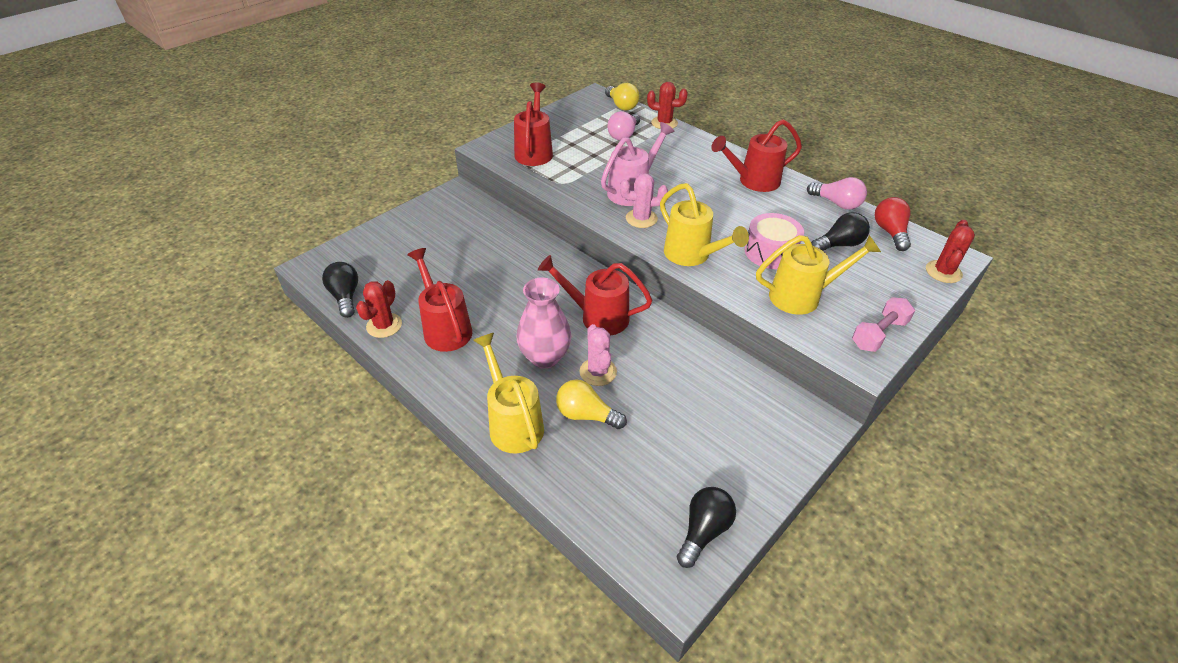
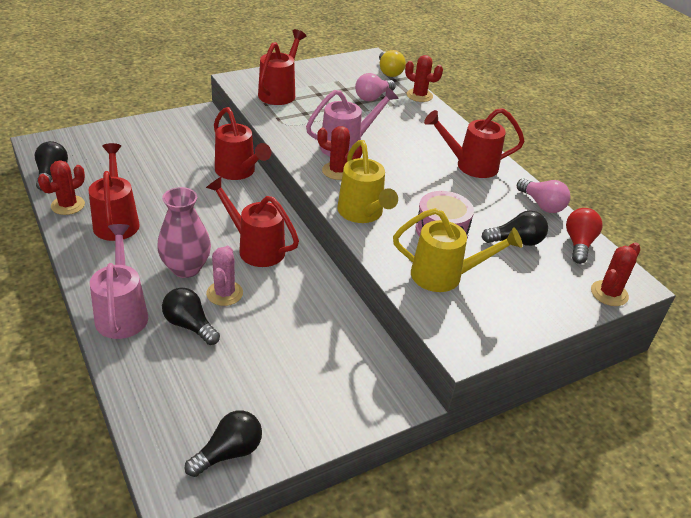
camera: 15 degrees right, 5 degrees down
yellow watering can [473,333,544,454] -> pink watering can [90,224,148,339]
yellow light bulb [556,379,627,429] -> black light bulb [162,287,220,345]
pink cactus [620,173,668,228] -> red cactus [317,126,362,180]
pink dumbbell [852,297,915,352] -> none
none -> red watering can [214,107,271,180]

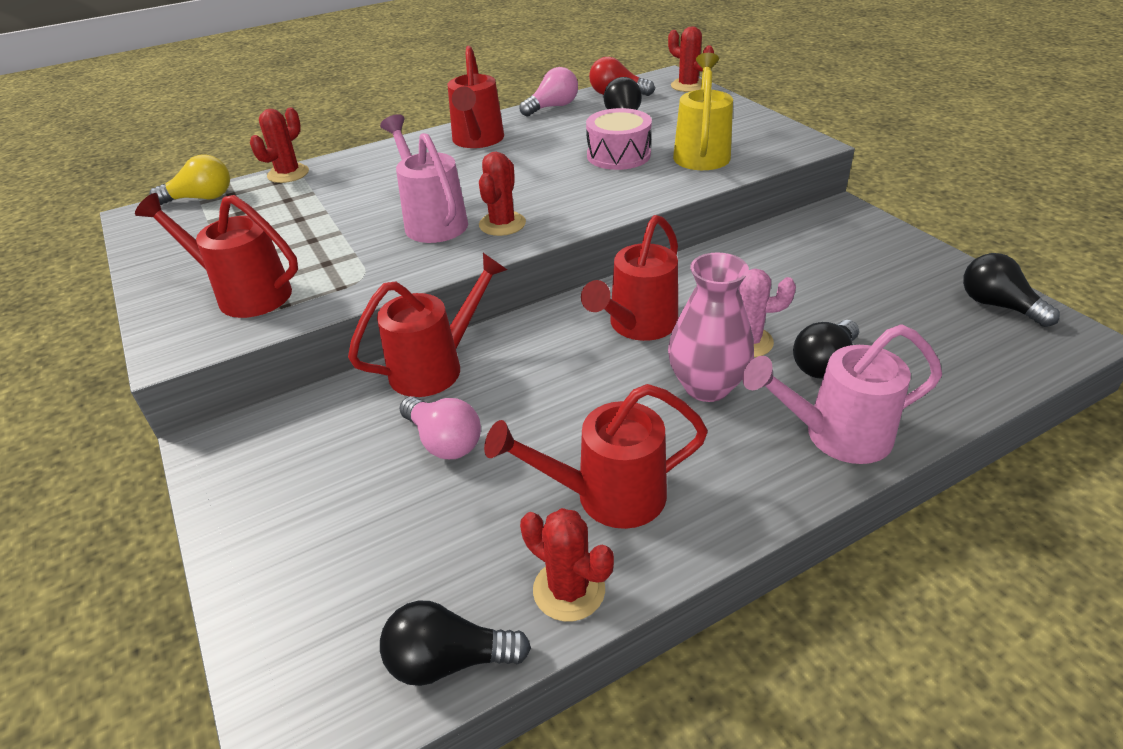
camera: 85 degrees left, 0 degrees up
yellow watering can [337,140,398,223] -> none
pink light bulb [355,73,396,101] -> pink light bulb moved to [399,396,481,459]

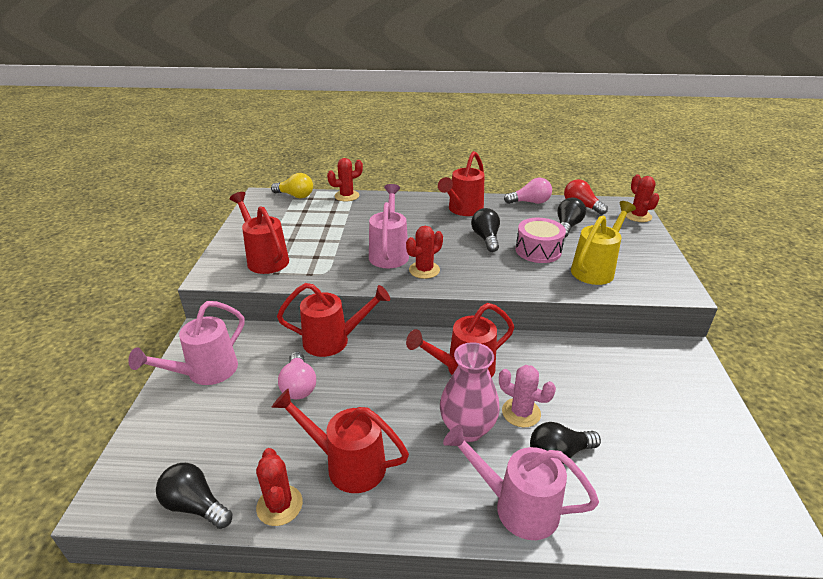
camera: 30 degrees right, 5 degrees down
black light bulb [963,253,1060,327] -> black light bulb moved to [471,208,500,252]
none -> pink watering can [128,301,244,385]

